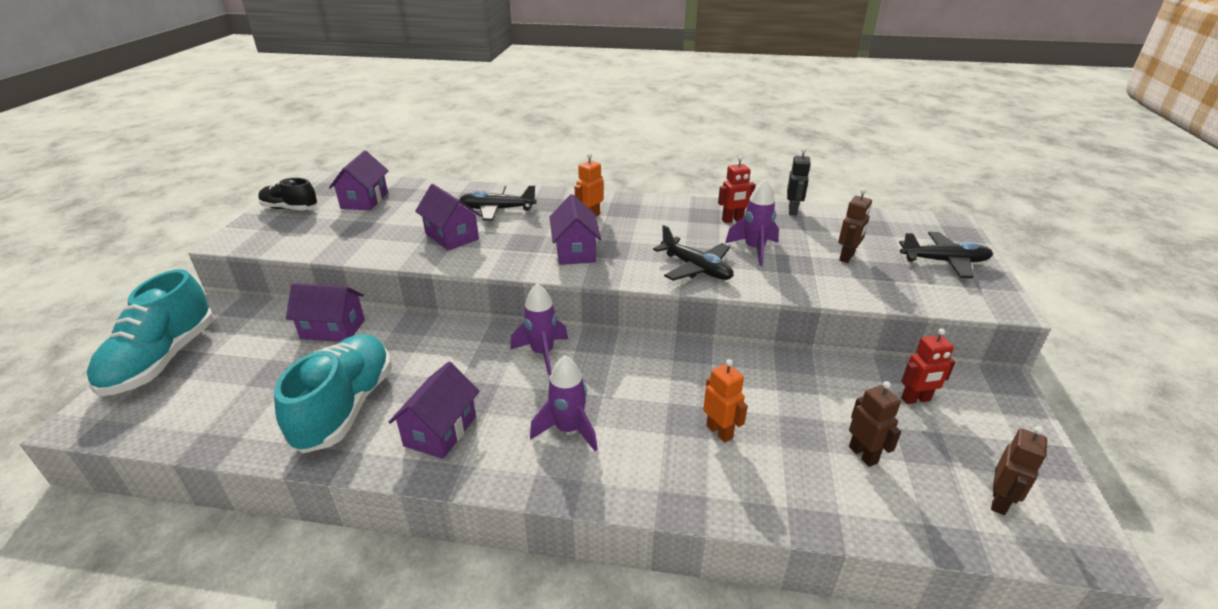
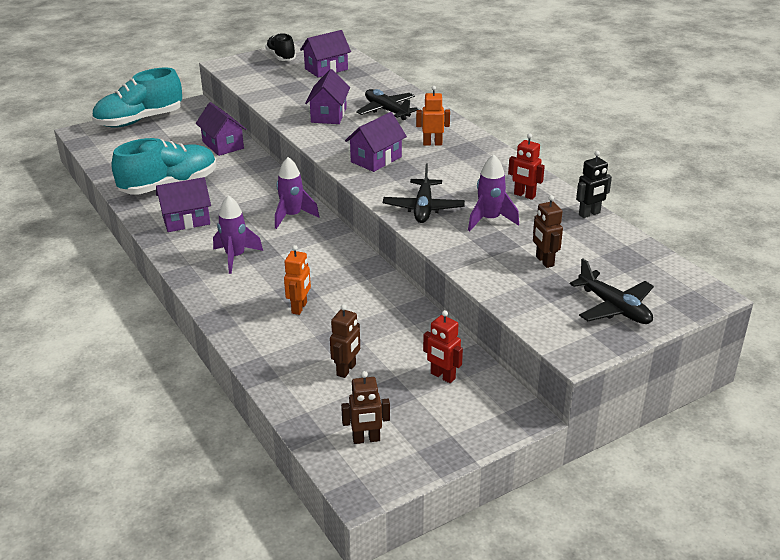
camera: 50 degrees right, 0 degrees up
brown robot [838,188,872,263] -> brown robot turned 75 degrees clockwise [533,195,563,268]

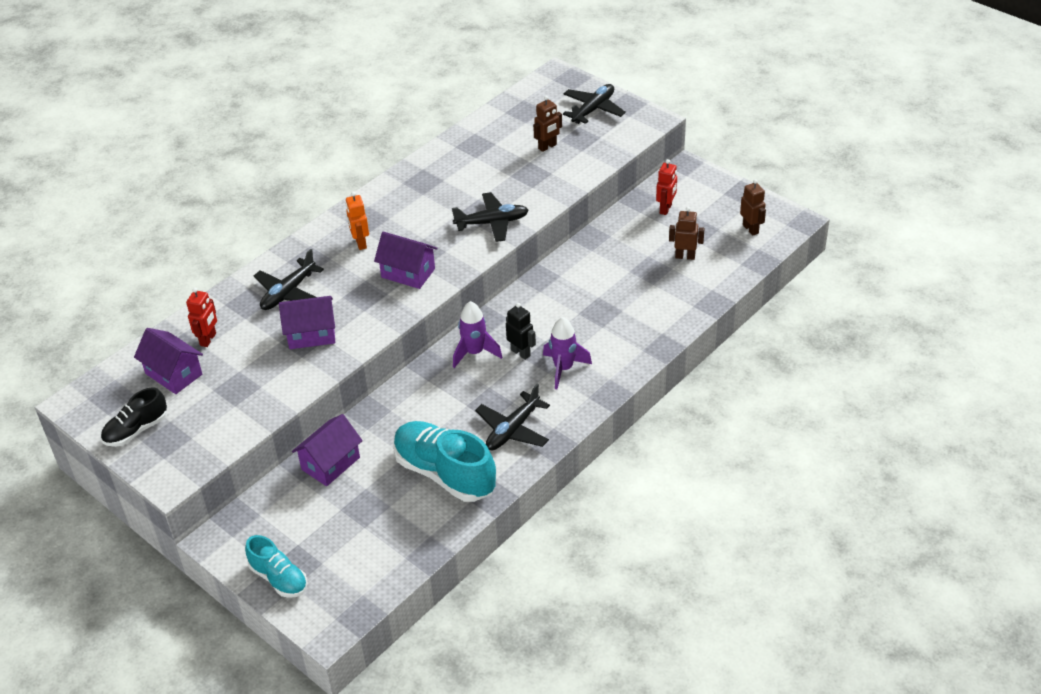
camera: 105 degrees left, 10 degrees up
turquoise shoe [92,68,182,128] -> turquoise shoe [245,535,308,598], size x0.58
purple house [156,177,211,232] -> black plane [475,384,550,450]
orange robot [284,245,311,315] -> none
purple rocket [468,154,519,231] -> none
red robot [508,133,545,200] -> red robot moved to [186,287,217,347]
black robot [576,151,612,218] -> black robot moved to [506,303,536,360]

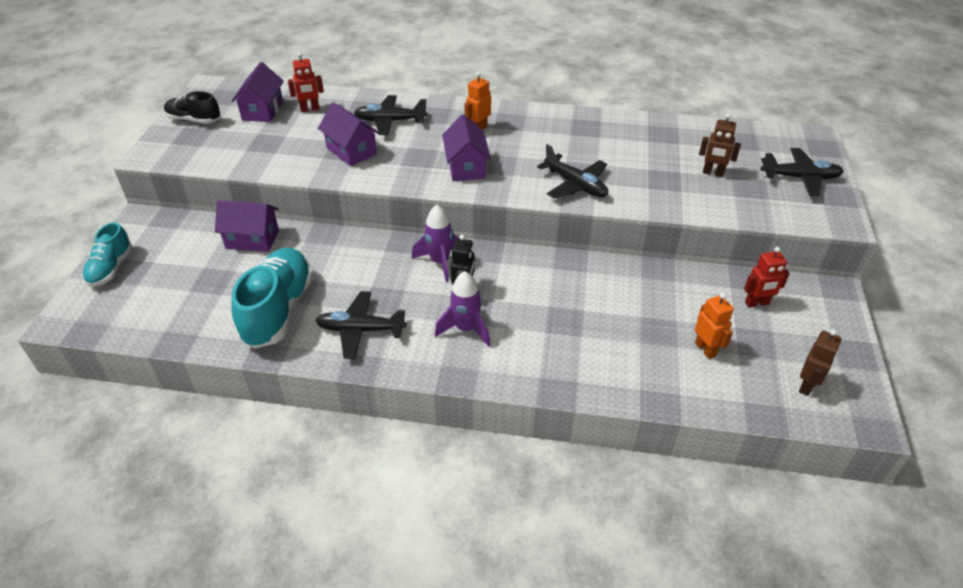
camera: 55 degrees right, 0 degrees up
brown robot [669,207,705,260] -> orange robot [695,293,734,359]

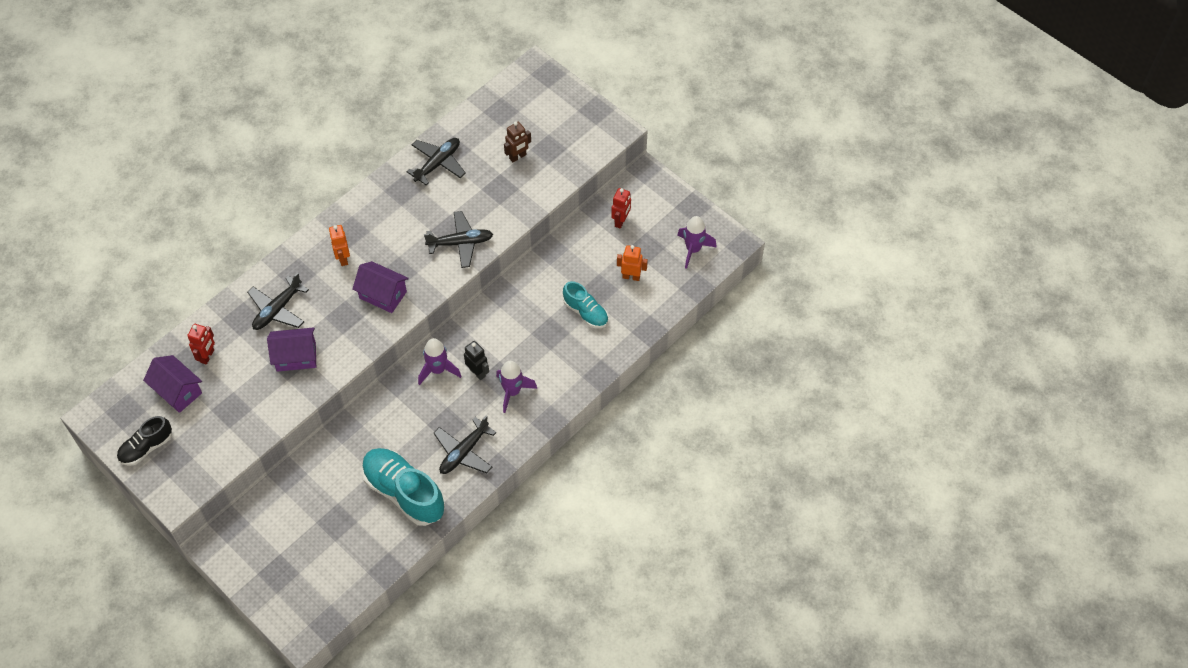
camera: 55 degrees left, 15 degrees up
turquoise shoe [82,222,133,287] -> turquoise shoe moved to [563,281,608,328]
purple house [215,200,279,252] -> none
black plane [761,148,844,196] -> black plane moved to [407,138,466,185]
brown robot [799,329,841,396] -> purple rocket [677,216,717,269]

